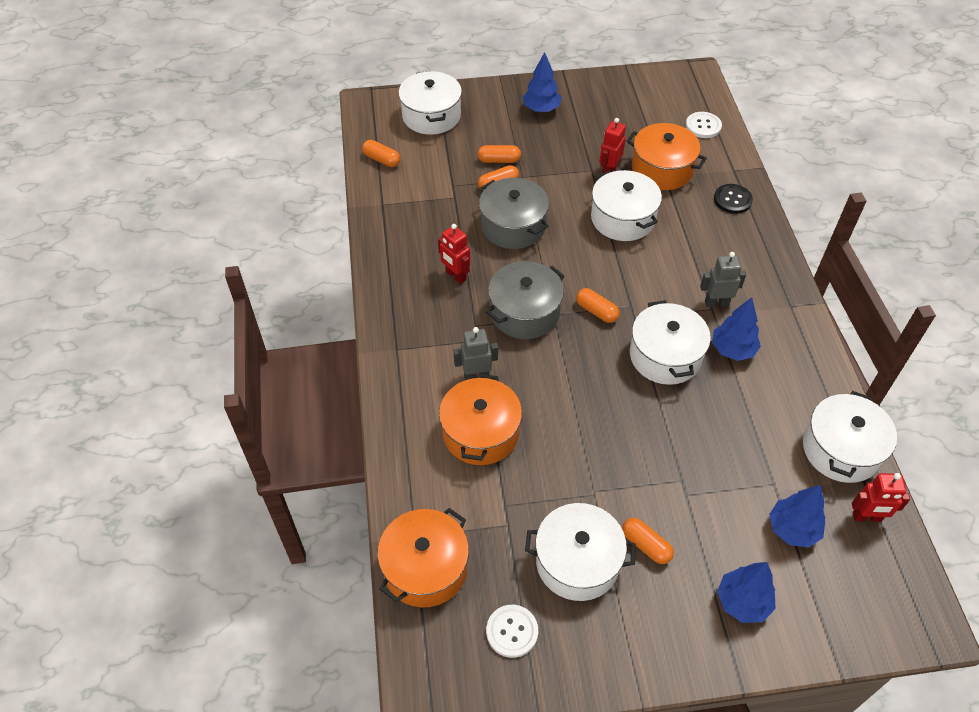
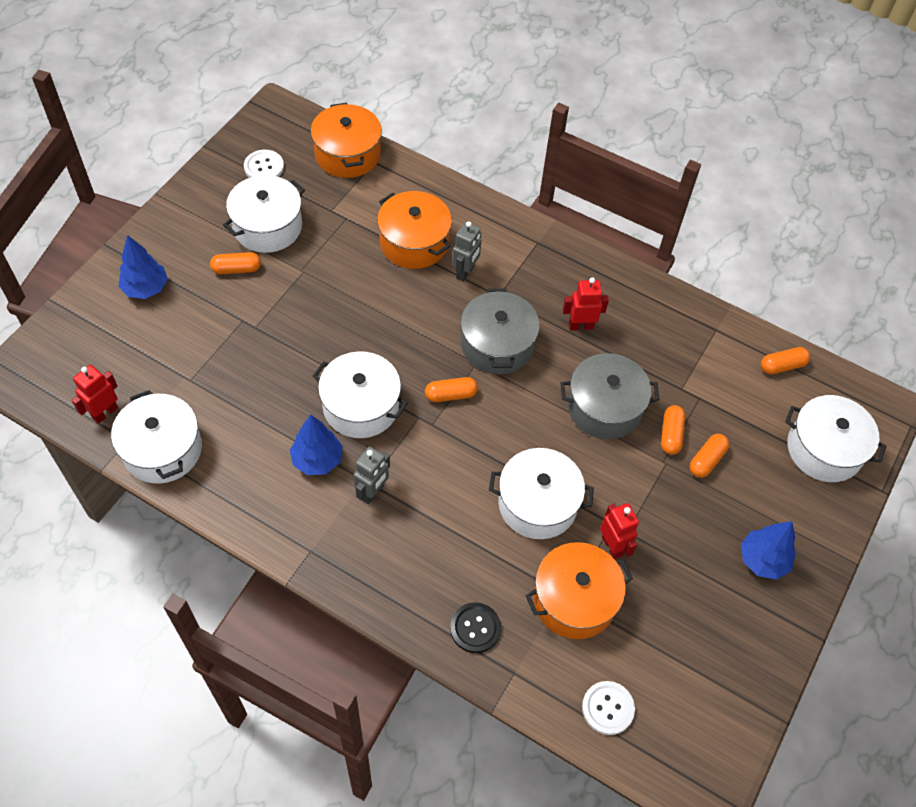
camera: 125 degrees right, 5 degrees up
blue tree [769,485,825,547] -> none

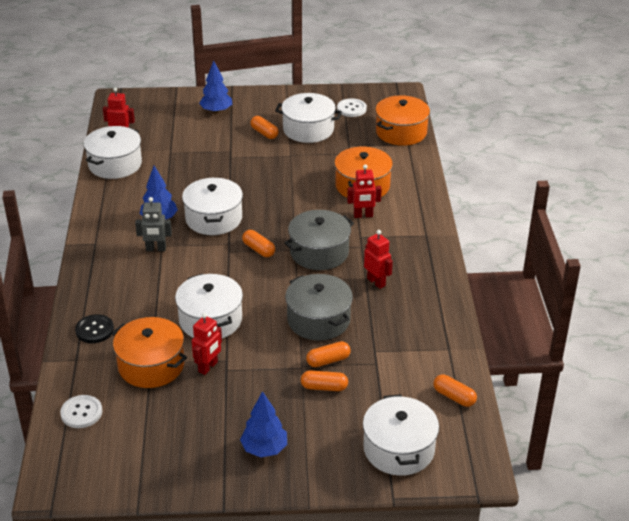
camera: 60 degrees right, 20 degrees down
grey robot [452,221,482,282] -> red robot [347,164,382,218]

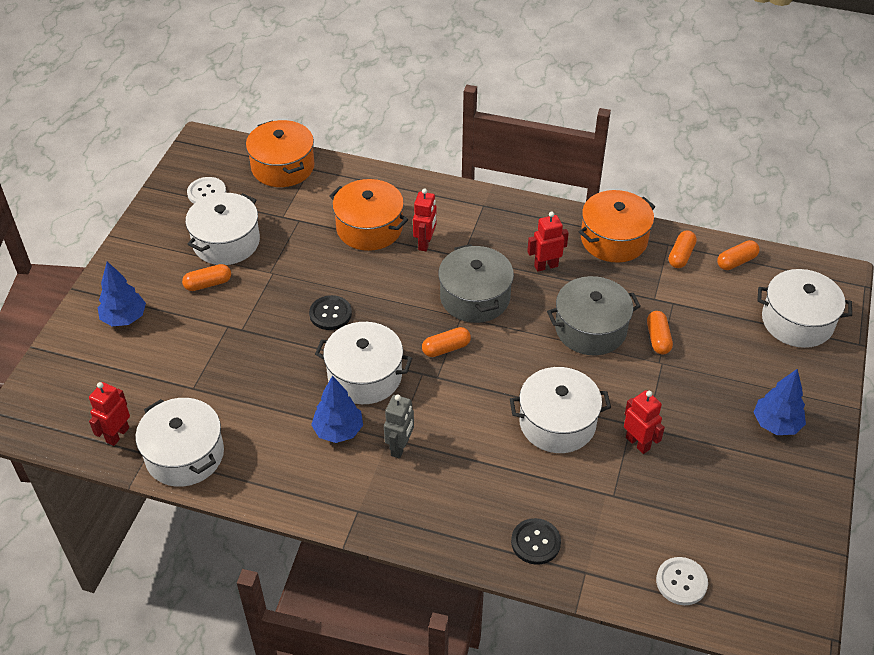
camera: 70 degrees left, 10 degrees up
orange pot [112,317,187,388] -> orange pot moved to [579,190,655,263]
orange capsule [301,370,348,391] -> orange capsule moved to [669,230,697,268]
none -> black button [309,295,352,330]

